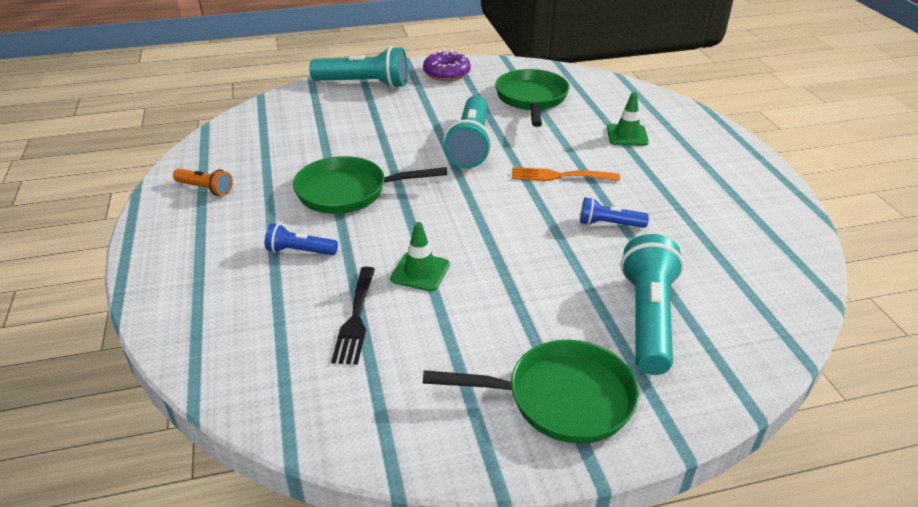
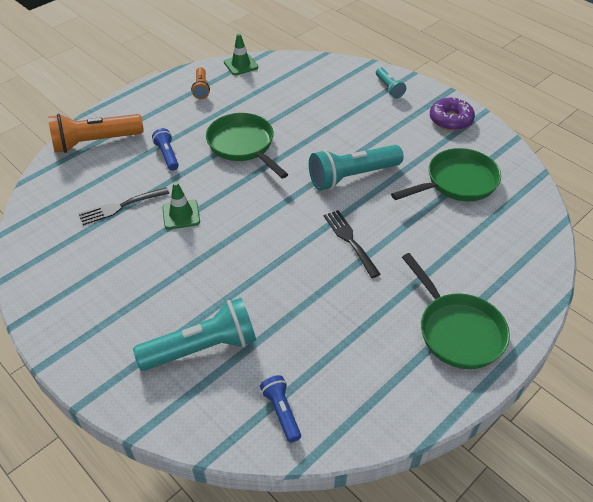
camera: 60 degrees right, 10 degrees up
turquoise flashlight [309,46,408,88] -> turquoise flashlight [376,68,406,98], size x0.52
green pan [423,340,639,444] -> green pan moved to [402,253,510,369]
orange fork [512,167,620,181] -> black fork [324,210,381,278]
blue flashlight [580,197,649,228] -> blue flashlight moved to [260,375,301,443]
green traffic cone [607,92,649,146] -> green traffic cone moved to [224,33,258,75]
none -> orange flashlight [48,114,144,153]

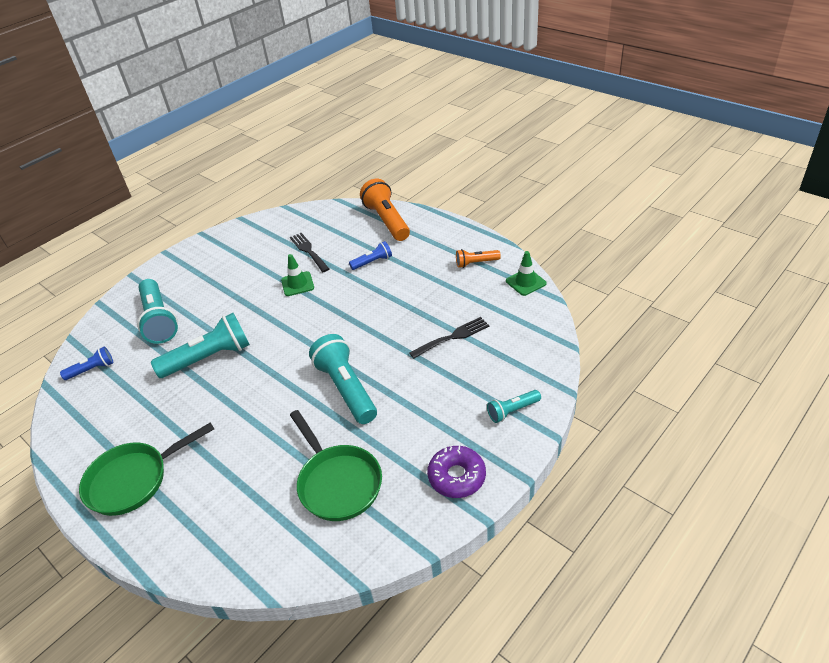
camera: 90 degrees right, 5 degrees down
green pan [206,113,288,179] -> none
black fork [324,210,381,278] -> black fork moved to [409,317,489,359]
none -> turquoise flashlight [151,313,250,378]

